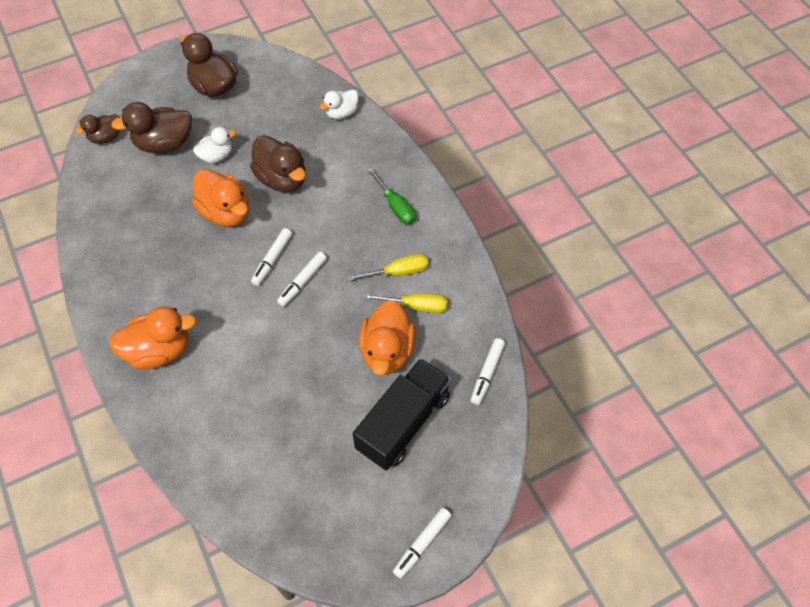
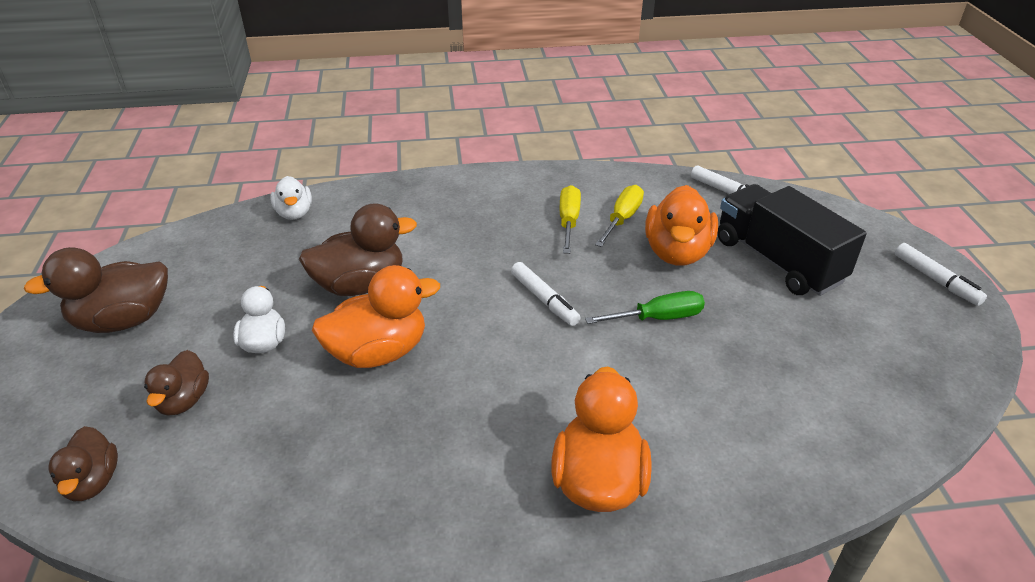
camera: 70 degrees left, 20 degrees down
brown duck [111,102,192,153] -> brown duck [144,350,209,415], size x0.60
white marker [251,228,292,286] -> none
orange duck [359,300,416,375] -> orange duck turned 75 degrees clockwise [645,185,718,266]
green screwdriver [367,168,416,225] -> green screwdriver moved to [585,291,705,324]

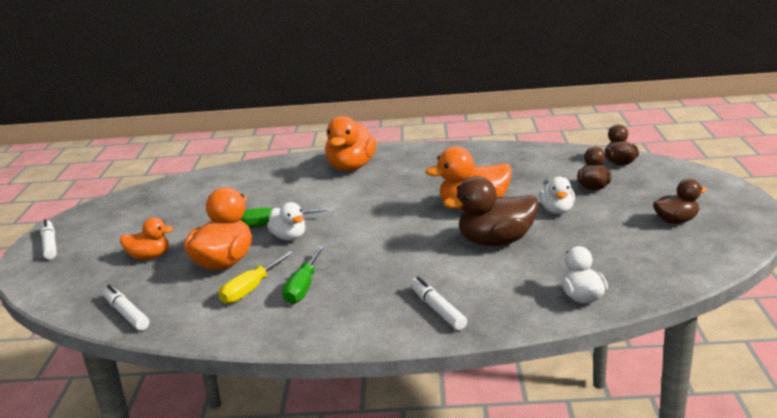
camera: 170 degrees left, 15 degrees down
brown duck [23,247,168,333] -> brown duck [653,179,707,224], size x0.60
white marker [511,262,581,326] -> white marker moved to [410,277,467,330]
yellow screwdriver [560,185,581,254] -> green screwdriver [282,246,324,304]
black truck [717,184,867,296] -> orange duck [120,217,174,260]
none -> white duck [267,202,305,241]

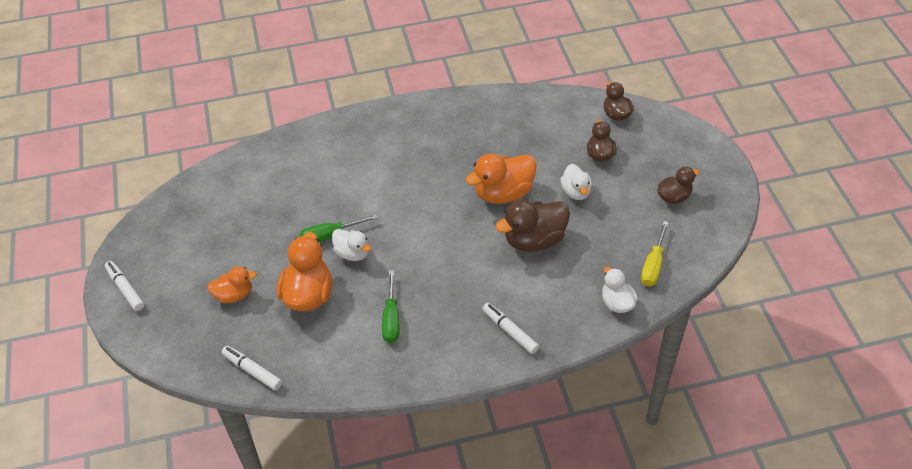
camera: 15 degrees left, 25 degrees up
yellow screwdriver [219,251,294,304] -> yellow screwdriver moved to [641,221,669,286]
orange duck [325,116,376,171] -> none

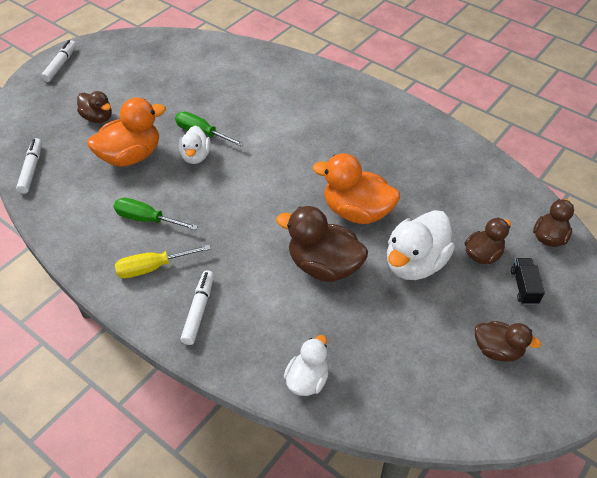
camera: 50 degrees right, 0 degrees up
orange duck [207,266,257,303] -> brown duck [77,91,112,123]
green screwdriver [382,270,400,343] -> green screwdriver turned 60 degrees clockwise [114,198,198,230]
white duck [560,164,592,200] -> white duck [387,210,455,280], size x1.67
yellow screwdriver [641,221,669,286] -> yellow screwdriver moved to [115,245,211,278]
none -> black truck [511,258,545,305]

